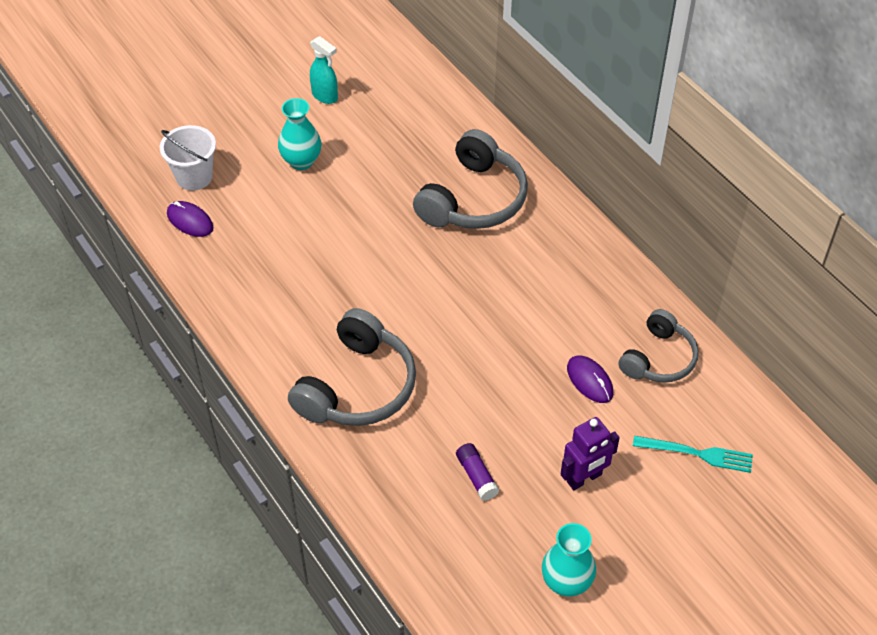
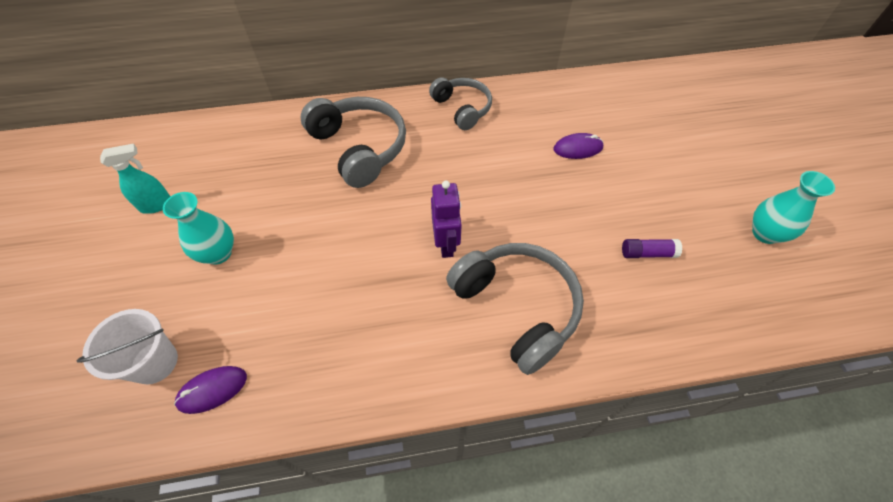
camera: 65 degrees left, 5 degrees up
purple robot [560,417,620,490] -> purple robot moved to [431,181,462,258]
grey headphones [619,309,699,382] -> grey headphones moved to [429,77,492,130]
turquoise fork [633,436,753,473] -> none

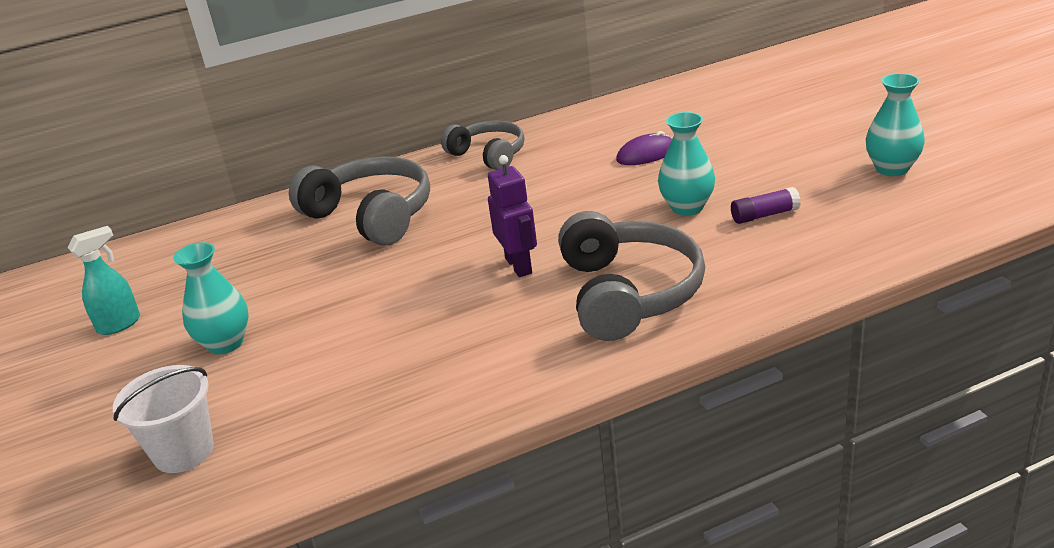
camera: 10 degrees left, 25 degrees down
purple mouse [174,366,247,414] -> none
grey headphones [446,243,584,375] -> grey headphones turned 45 degrees clockwise [558,211,705,341]
none -> turquoise vase [658,112,715,216]

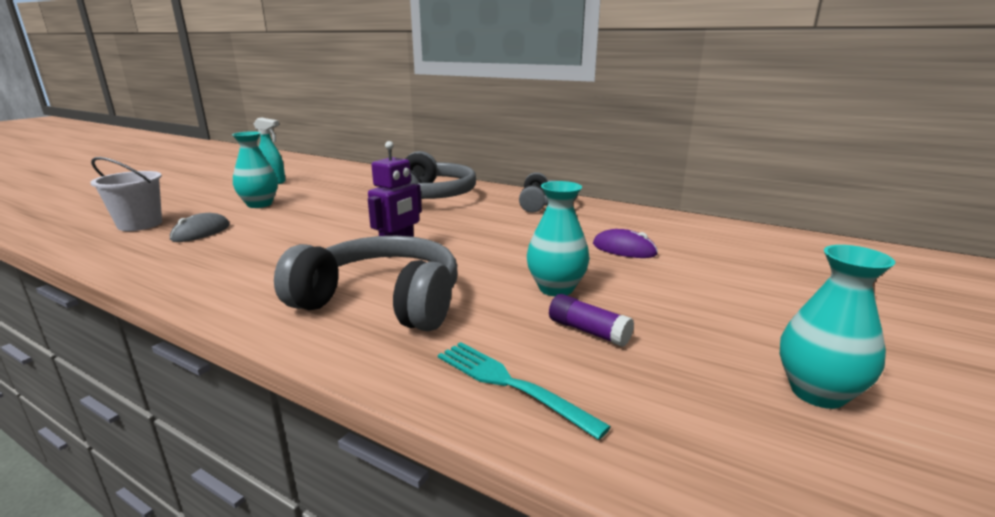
camera: 50 degrees right, 10 degrees down
grey headphones [558,211,705,341] -> grey headphones turned 120 degrees counterclockwise [274,236,457,331]
none -> grey mouse [170,213,230,242]
none -> turquoise fork [438,342,611,440]

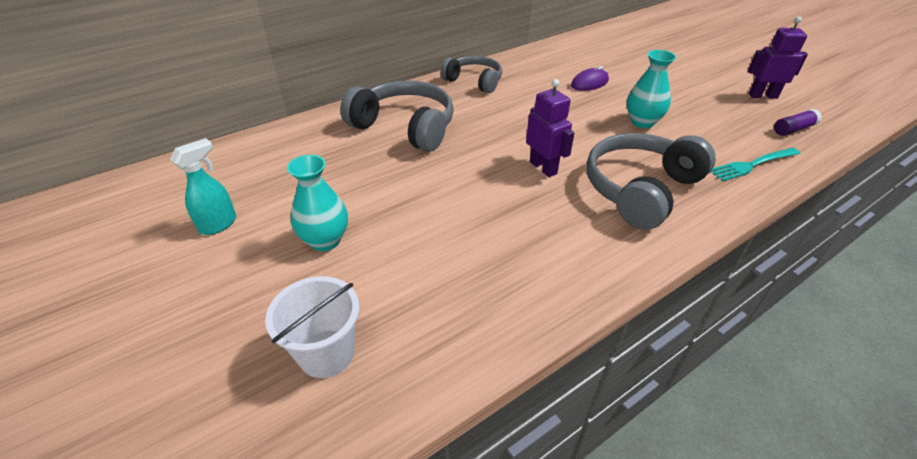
camera: 65 degrees left, 20 degrees up
grey mouse [170,213,230,242] -> none
purple glue stick [549,294,634,347] -> purple glue stick moved to [774,109,822,136]
turquoise vase [780,245,896,409] -> purple robot [748,16,808,99]

